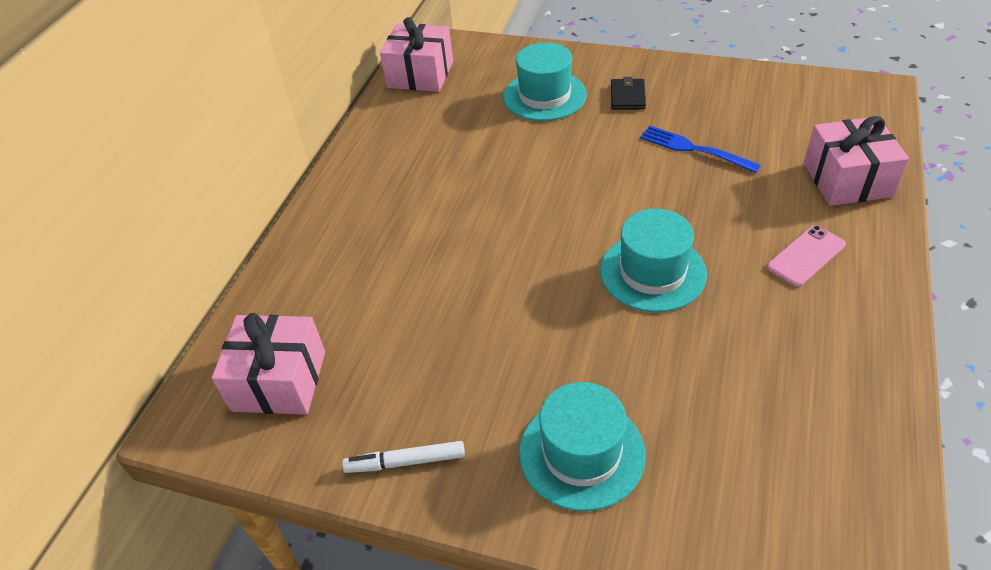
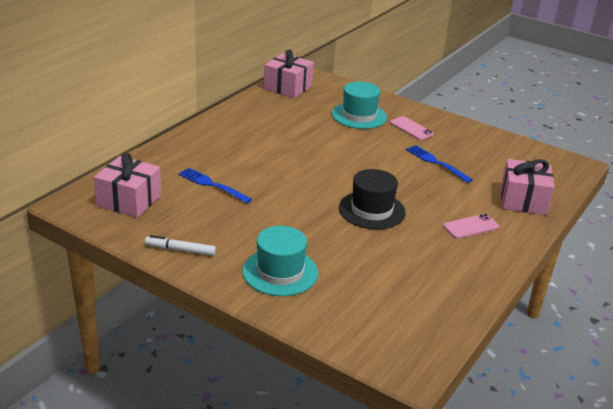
camera: 10 degrees right, 15 degrees down
turquoise hat [600,209,707,312] -> black hat [339,169,406,229]
black wallet [611,77,646,110] -> pink phone [390,116,434,140]
none -> blue fork [178,168,252,203]

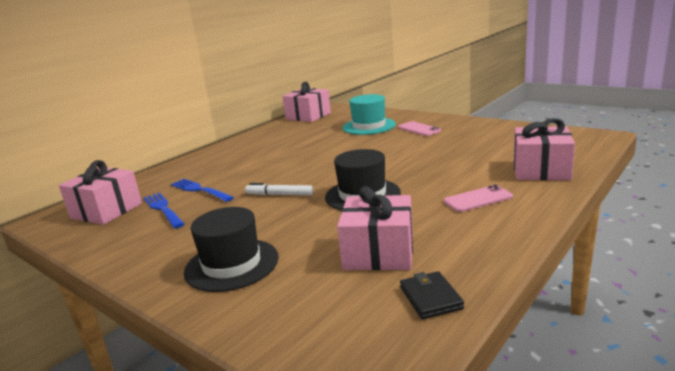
camera: 10 degrees right, 10 degrees down
white marker [145,235,216,256] -> white marker moved to [245,183,313,195]
turquoise hat [243,226,318,296] -> black hat [184,207,279,292]
blue fork [406,145,473,183] -> blue fork moved to [143,193,184,228]
none -> pink gift [337,186,413,270]
none -> black wallet [400,271,464,319]

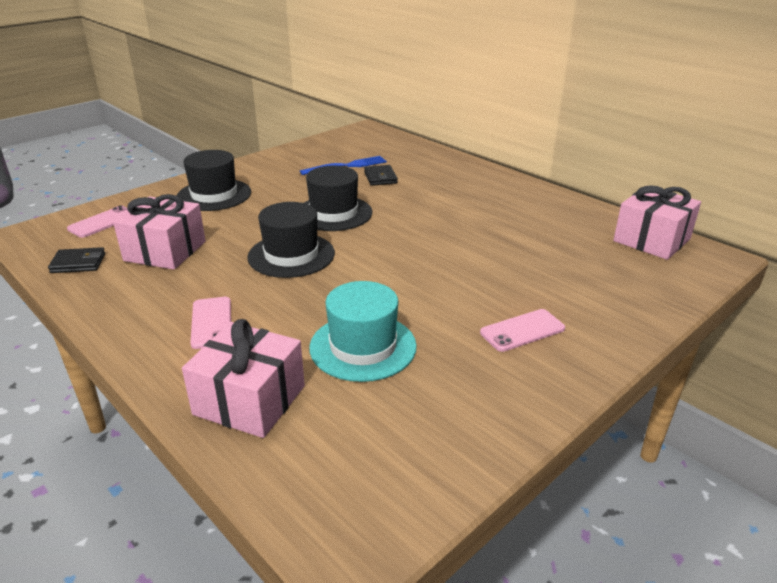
camera: 95 degrees right, 10 degrees up
pink gift [59,160,142,225] -> none
blue fork [171,179,234,202] -> black wallet [364,165,398,186]
white marker [245,183,313,195] -> black hat [304,166,372,231]
turquoise hat [343,94,396,135] -> turquoise hat moved to [309,281,417,382]
none -> pink phone [67,205,128,238]

